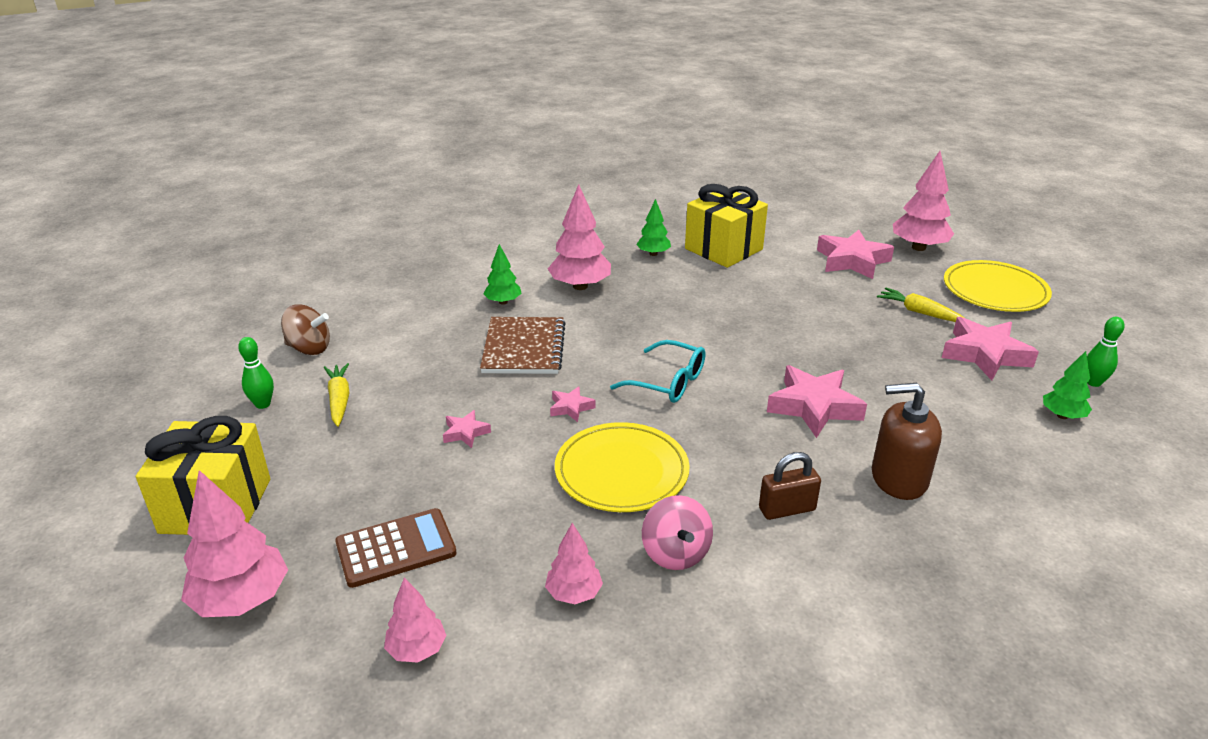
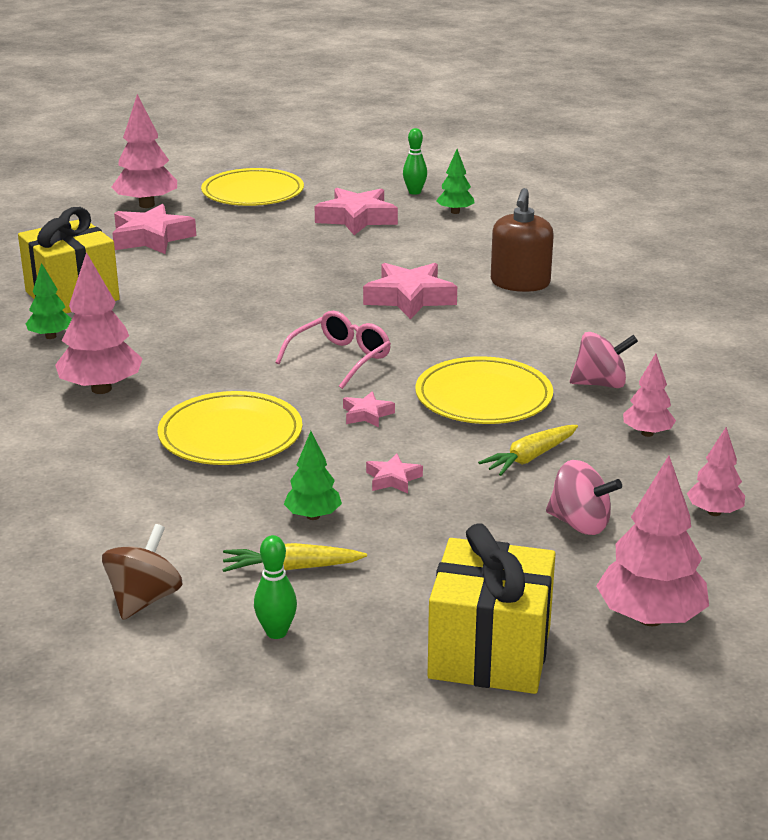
camera: 80 degrees left, 5 degrees down
brown calculator [335,508,457,588] -> pink spinning top [546,460,622,535]
brown notebook [480,317,566,374] -> yellow plate [158,391,302,465]
green tree [483,244,522,305] -> green tree moved to [284,431,342,520]
turquoise glasses [610,340,706,403] -> pink glasses [275,311,391,389]
brown padlock [759,452,821,520] -> none
yellow carrot [877,288,964,322] -> yellow carrot moved to [478,425,578,476]

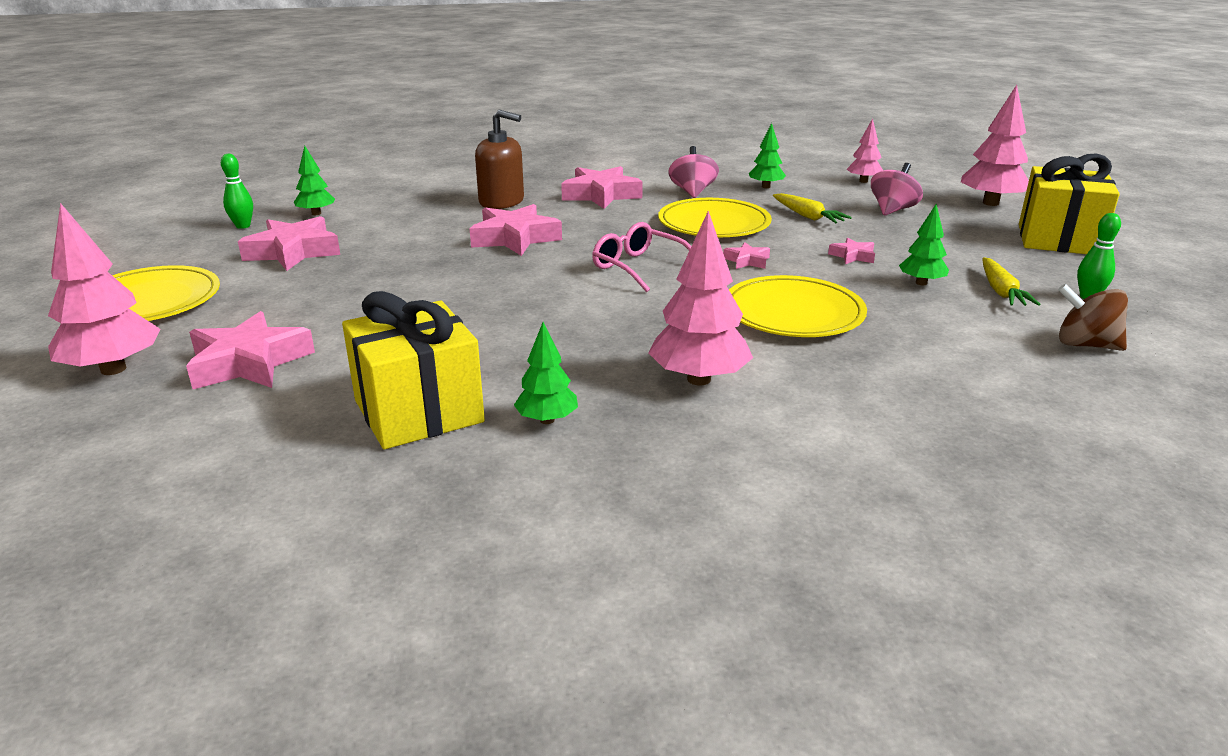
camera: 85 degrees left, 0 degrees up
pink tree [623,354,676,437] -> green tree [749,123,786,188]
none -> pink star [561,166,643,209]

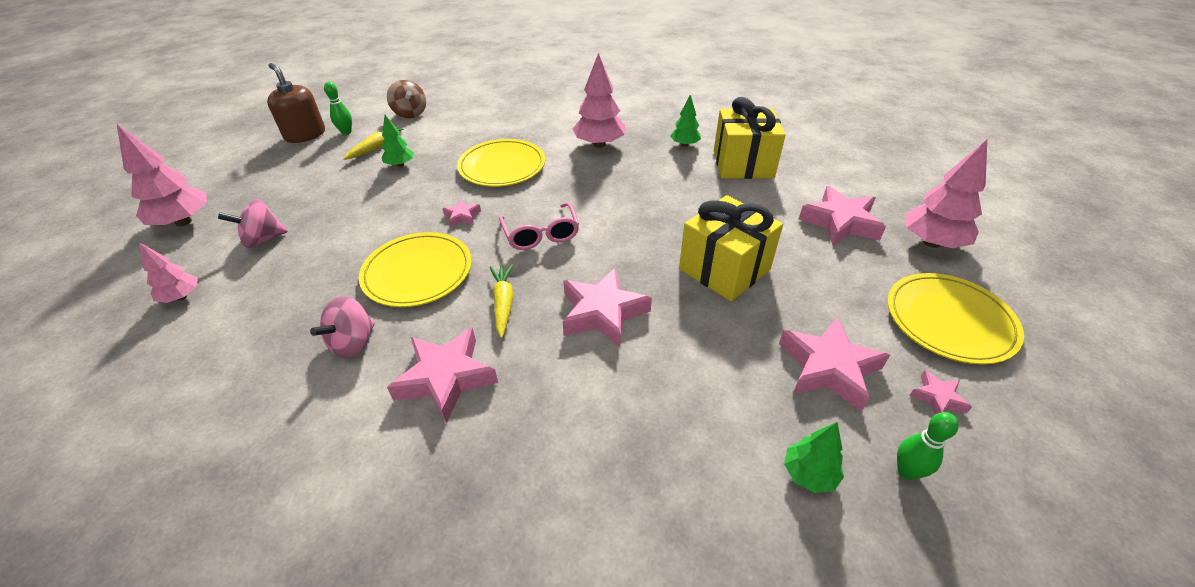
camera: 150 degrees left, 15 degrees up
brown soap dispenser [475,110,524,209] -> brown soap dispenser moved to [267,63,325,143]
green tree [749,123,786,188] -> none
yellow carrot [773,193,852,223] -> yellow carrot moved to [490,264,513,338]
pink star [828,237,875,264] -> pink star moved to [909,370,972,415]
yellow gift [1019,154,1120,254] -> yellow gift moved to [679,195,783,301]

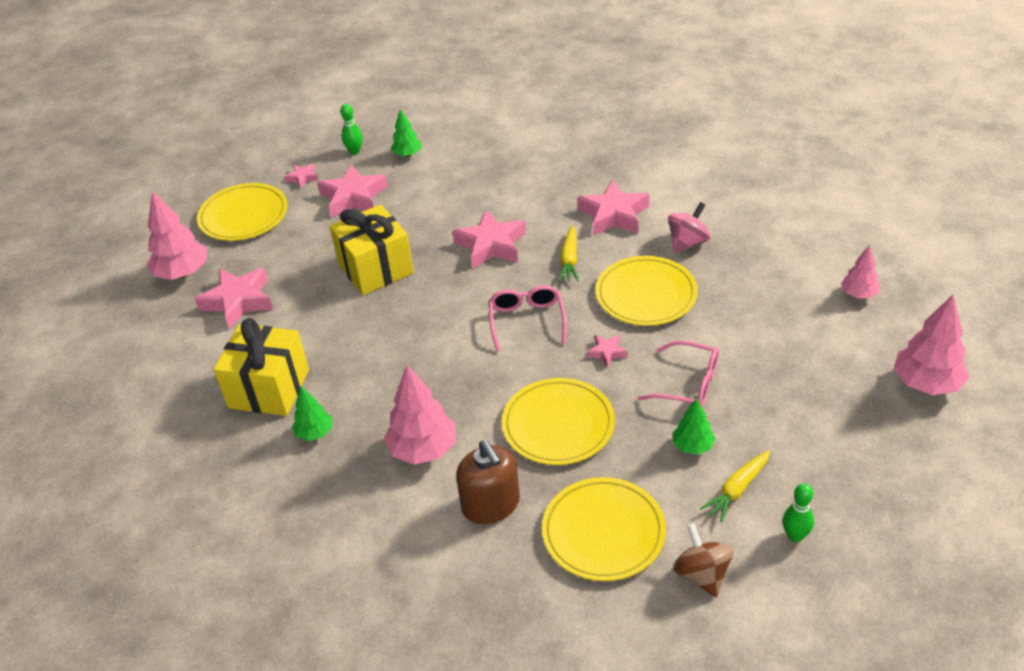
camera: 165 degrees left, 0 degrees up
pink spinning top [218,199,288,248] -> none
brown soap dispenser [267,63,325,143] -> brown soap dispenser moved to [456,440,520,524]
none -> yellow plate [542,477,666,581]
none -> pink glasses [638,340,719,408]

